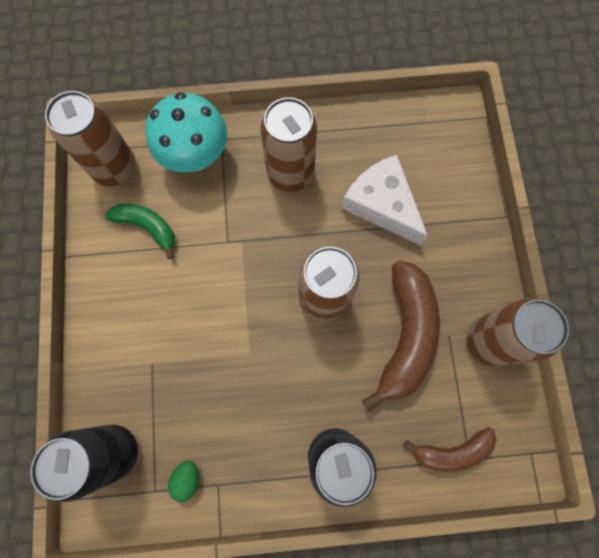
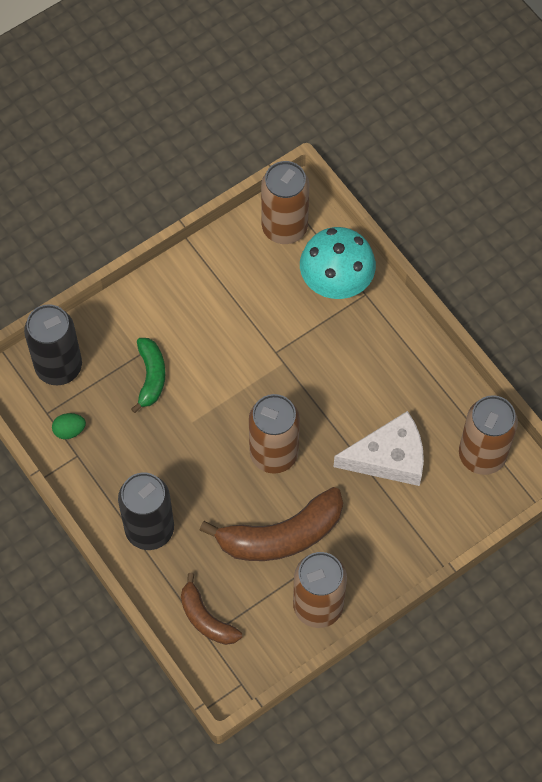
camera: 60 degrees right, 10 degrees down
green banana [105,203,175,259] -> green banana moved to [131,338,165,413]
brown can [261,97,317,192] -> brown can moved to [459,395,518,475]
white cheese [341,155,428,245] -> white cheese turned 60 degrees clockwise [334,411,424,486]

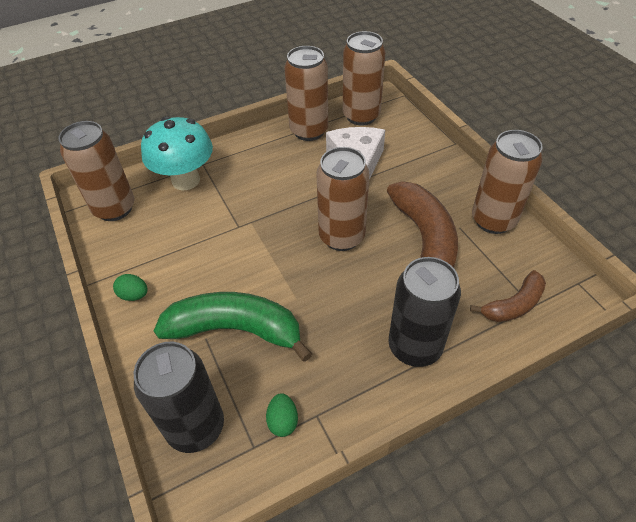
camera: 80 degrees left, 15 degrees down
green banana [131,338,165,413] -> green banana [154,292,312,362], size x1.73
none -> green egg [113,274,148,301]
none -> brown can [284,46,328,141]

